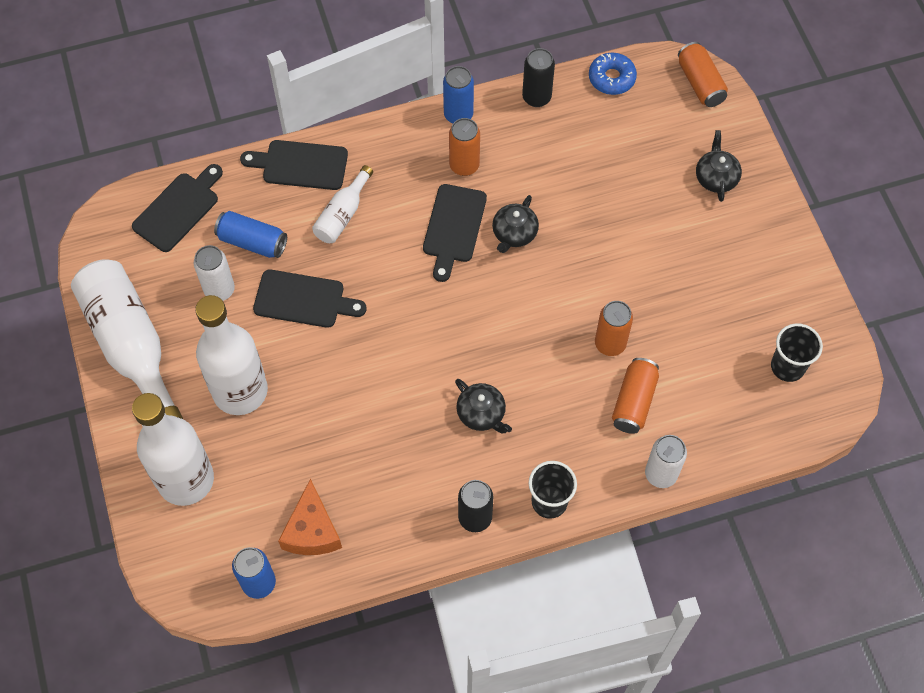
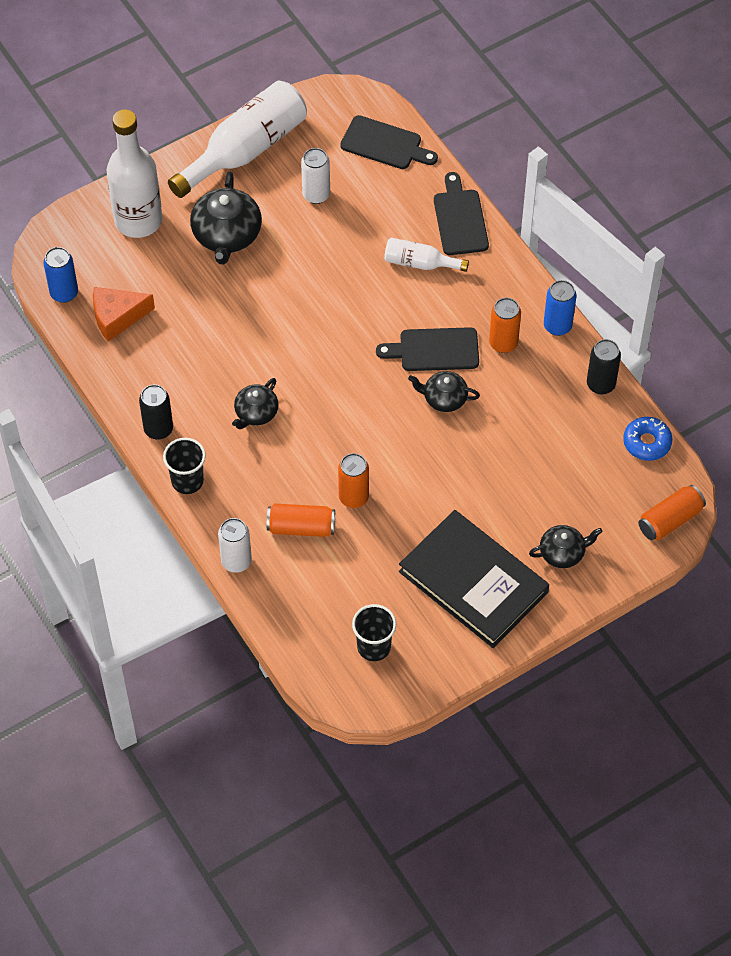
camera: 75 degrees right, 5 degrees down
white bottle [195,295,268,415] -> black teapot [190,171,262,264]
blue can [214,211,287,258] -> none
black cutting board [253,270,366,328] -> none
none -> black book [399,510,549,648]

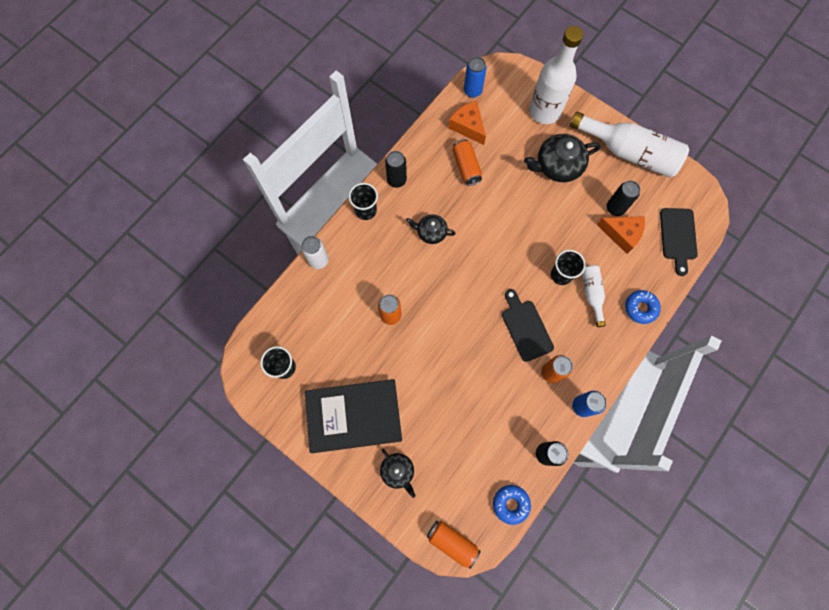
camera: 70 degrees right, 15 degrees up
orange can [267,503,335,537] -> orange can moved to [452,139,482,186]
white can [301,148,330,204] -> black can [607,181,640,216]
black book [399,510,549,648] -> black book turned 60 degrees clockwise [305,379,402,453]
black teapot [408,371,480,412] -> none
black cutting board [434,172,489,255] -> blue donut [625,290,661,324]
none -> black cup [551,250,586,285]
none -> orange cheese [597,216,645,254]

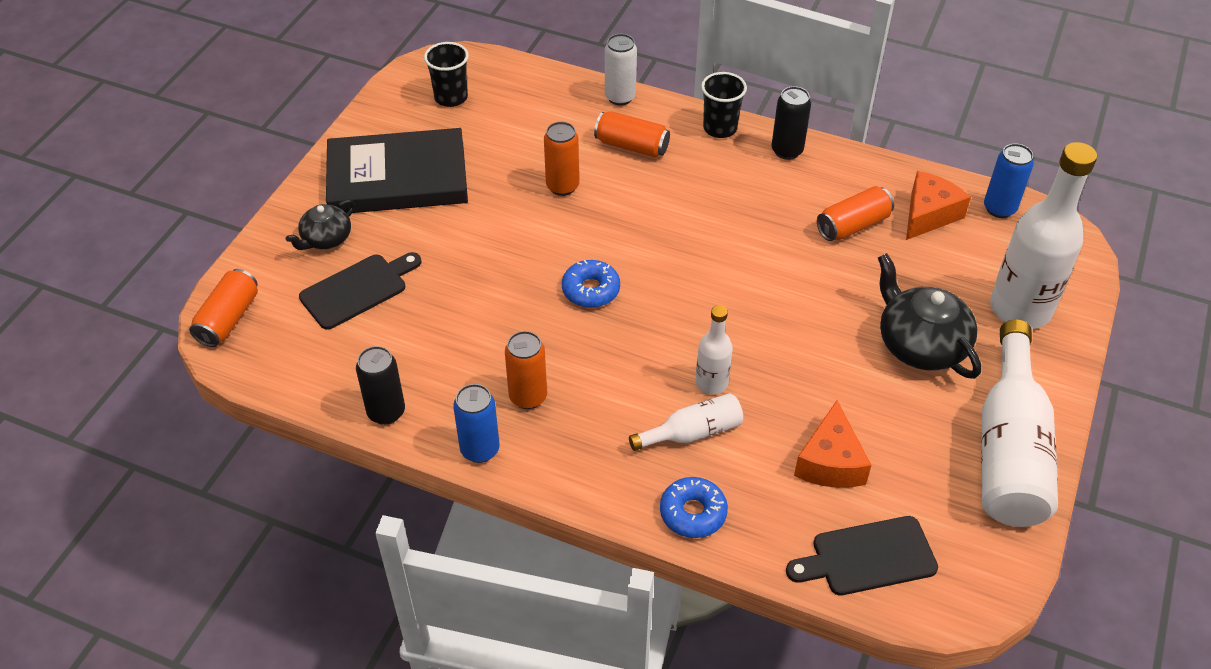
camera: 75 degrees right, 25 degrees down
black book [305,379,402,453] -> black book turned 75 degrees counterclockwise [326,128,468,213]
black teapot [406,214,456,244] -> none
blue donut [493,485,531,525] -> blue donut moved to [562,260,620,308]
black cutting board [502,289,554,362] -> black cutting board moved to [299,252,421,330]
black cup [551,250,586,285] -> white bottle [696,305,733,395]
black can [607,181,640,216] -> none
none -> orange can [594,111,670,157]

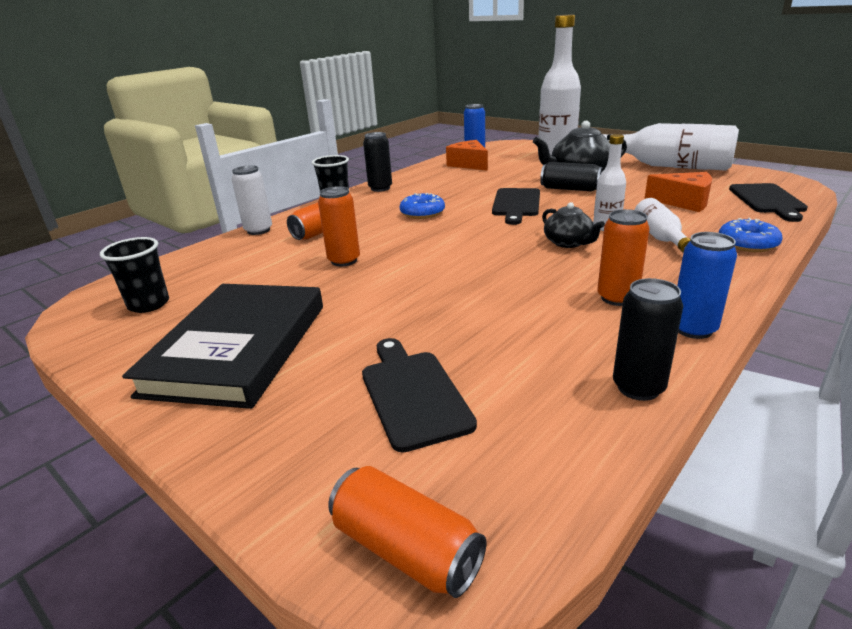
camera: 70 degrees left, 20 degrees down
black teapot [286,200,355,250] -> black teapot moved to [542,202,605,248]
blue donut [562,260,620,308] -> blue donut moved to [400,193,445,219]
orange can [817,186,894,241] -> none
none -> black cutting board [492,188,540,225]
none -> black can [540,162,603,191]

